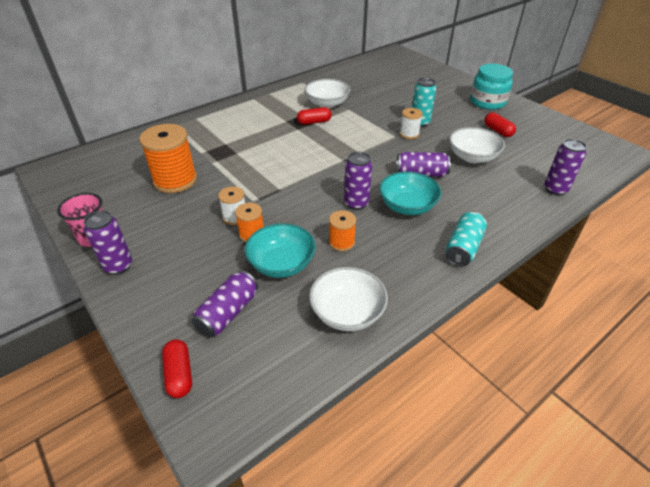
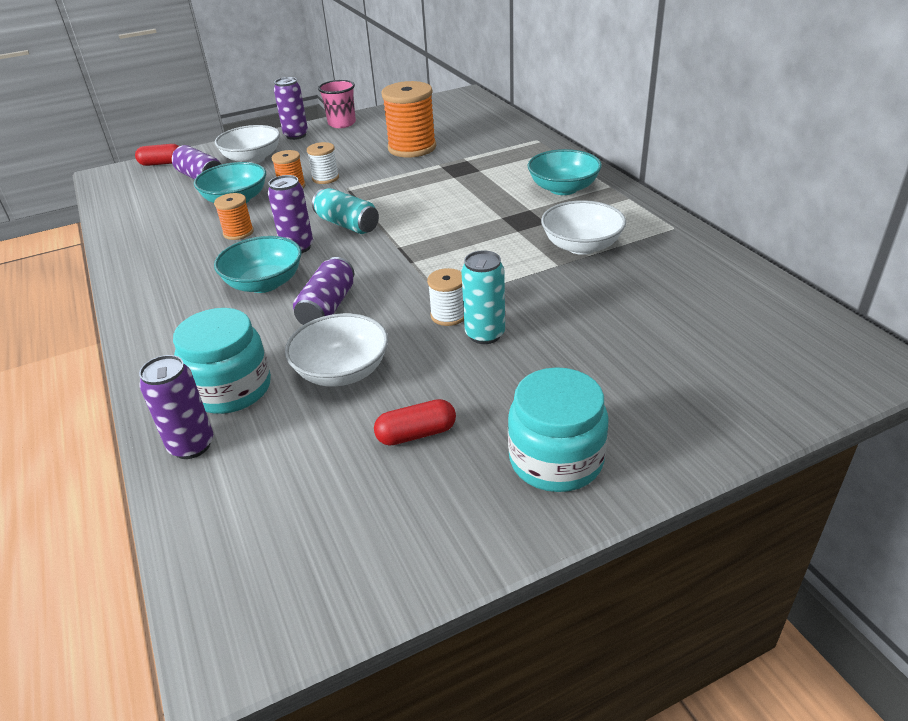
camera: 105 degrees right, 5 degrees down
red capsule [297,107,332,125] -> none
white bowl [309,267,388,331] -> white bowl moved to [215,125,280,164]
turquoise can [446,212,487,267] -> turquoise can moved to [312,188,379,234]
none -> turquoise jar [173,308,271,414]
none -> turquoise bowl [528,149,602,195]

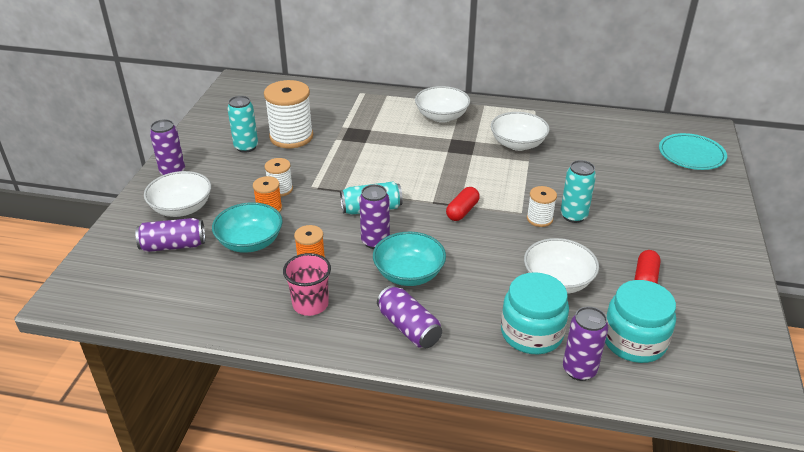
camera: 55 degrees left, 0 degrees up
red capsule [135,144,179,166] -> red capsule moved to [446,187,480,221]
purple can [293,257,354,325] -> purple can moved to [377,285,442,348]
pink cup [318,80,356,128] -> pink cup moved to [283,253,331,316]
orange spool [381,81,436,157] -> white spool [264,80,313,148]
turquoise jar [508,367,609,492] -> turquoise jar moved to [605,280,676,363]
turquoise bowl [528,149,602,195] -> white bowl [415,86,470,123]
none -> turquoise can [227,96,258,153]
none -> turquoise plate [659,133,727,170]

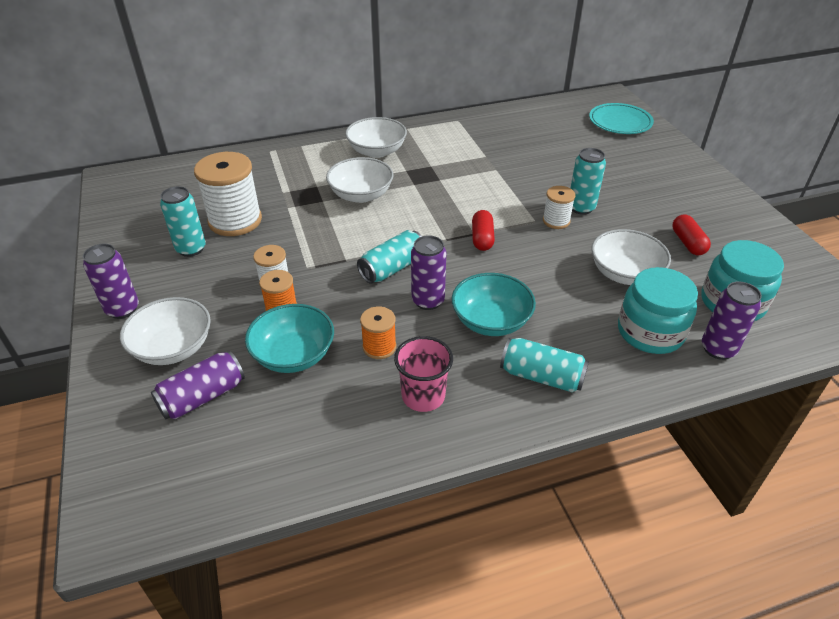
camera: 30 degrees left, 5 degrees up
purple can [377,285,442,348] -> turquoise can [500,338,589,392]
white bowl [491,112,550,151] -> white bowl moved to [326,157,393,203]

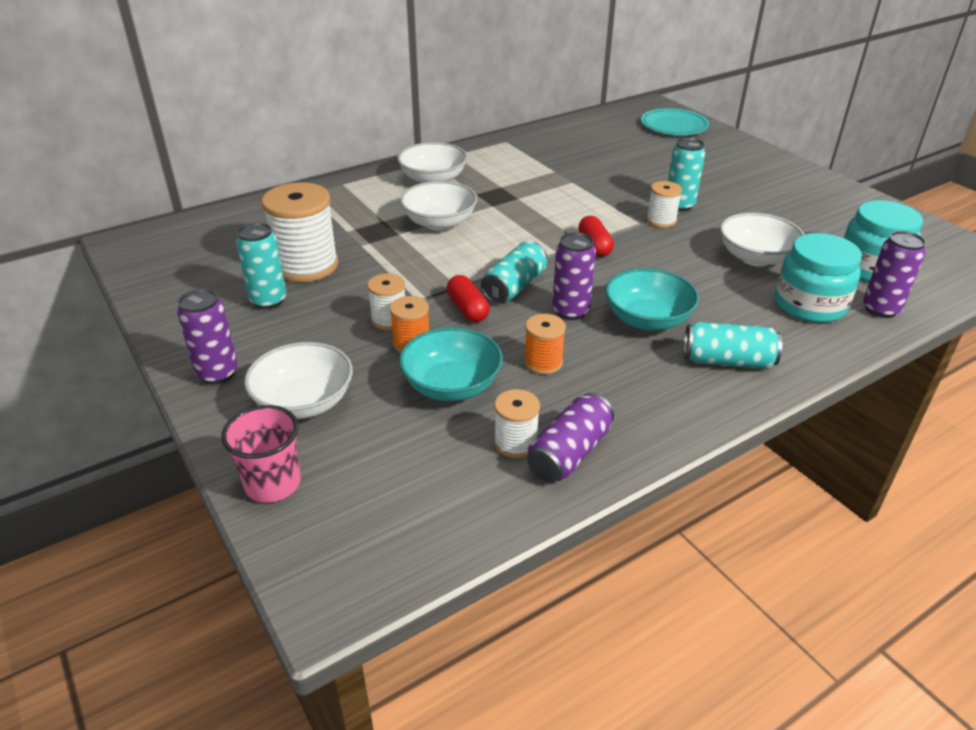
camera: 15 degrees left, 5 degrees down
purple can [151,351,245,419] -> purple can moved to [527,393,614,482]
pink cup [394,336,453,412] -> pink cup moved to [221,405,301,502]
red capsule [672,214,711,255] -> red capsule moved to [447,275,490,322]
none -> white spool [494,389,540,458]

